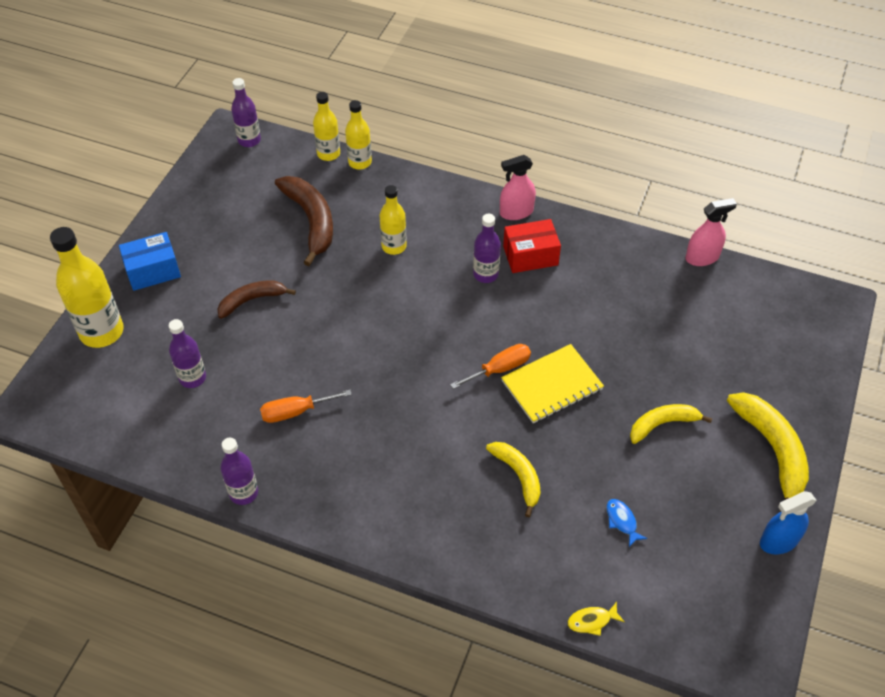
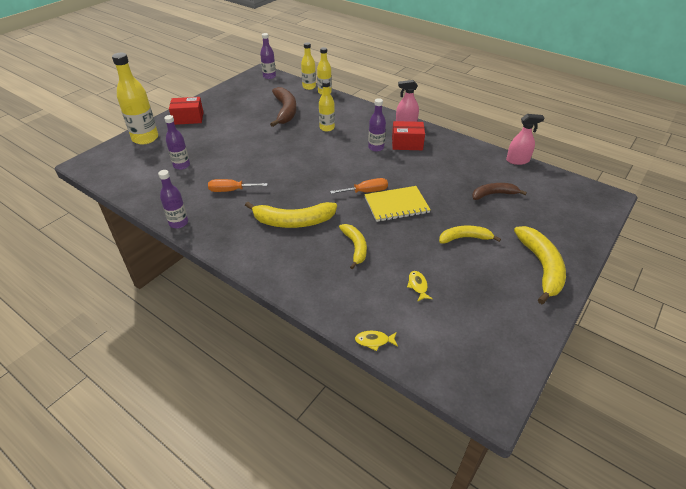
camera: 15 degrees right, 10 degrees down
blue box [119,232,181,291] -> red box [169,97,204,125]
brown banana [217,281,296,319] -> brown banana moved to [472,183,527,200]
blue fish [607,499,648,547] -> yellow fish [407,271,433,302]
blue spray bottle [760,491,817,554] -> none
none -> yellow banana [245,201,337,228]

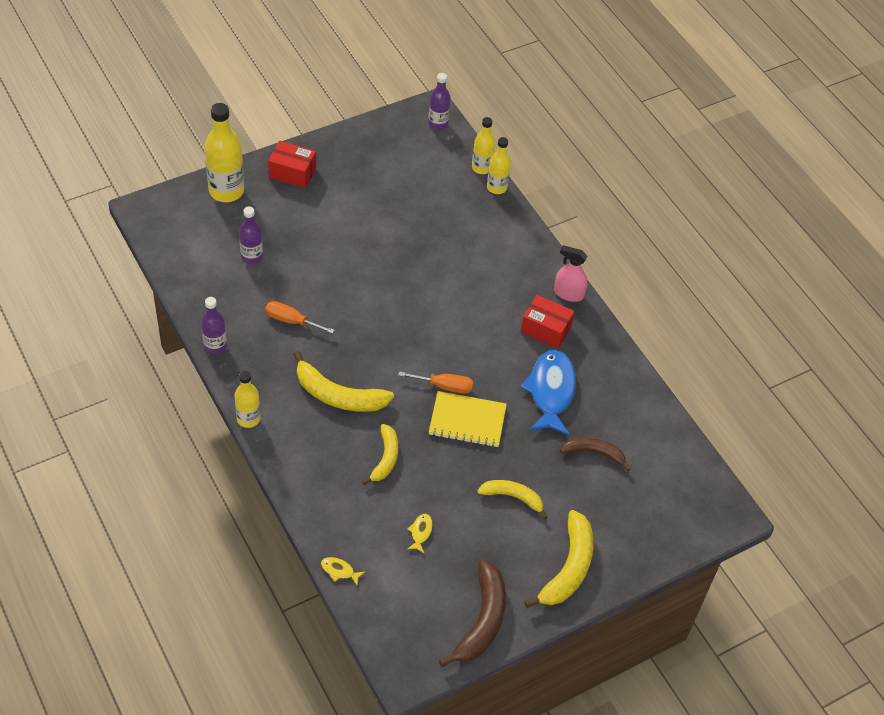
camera: 20 degrees right, 10 degrees up
brown banana [270,87,297,127] -> brown banana moved to [439,560,506,667]
yellow bottle [319,80,335,132] -> yellow bottle moved to [235,371,260,428]
purple bottle [368,98,386,152] -> none
pink spray bottle [506,114,544,165] -> none
none -> blue fish [520,350,576,436]

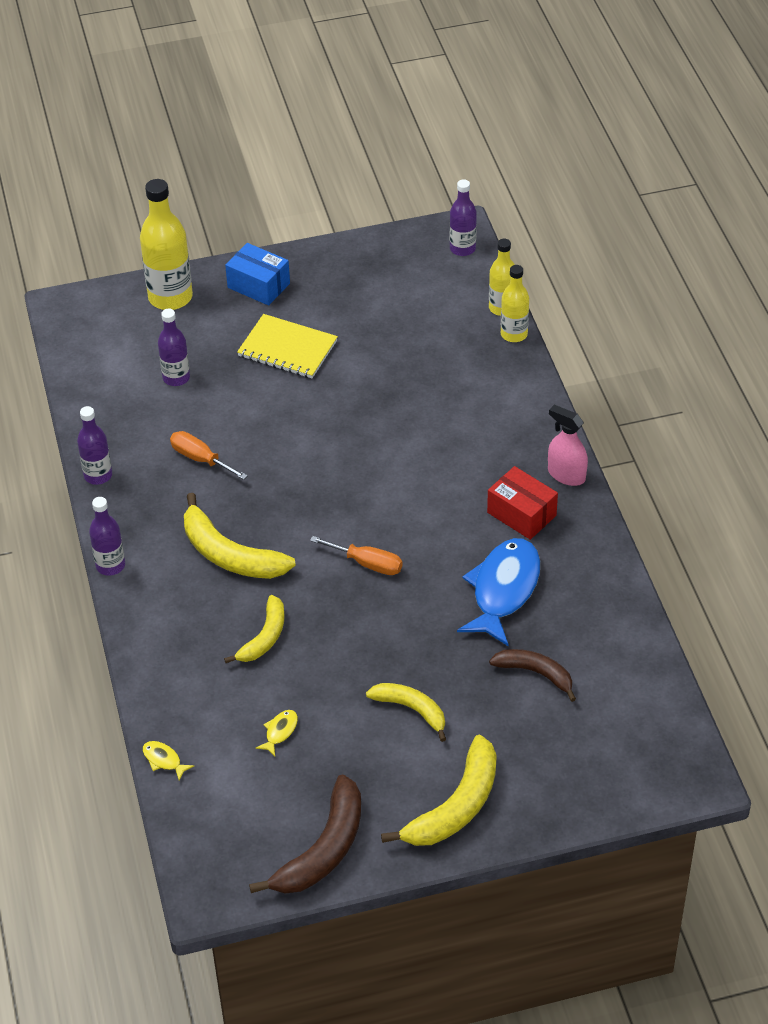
camera: 20 degrees right, 5 degrees down
yellow bottle [235,371,260,428] -> purple bottle [89,497,125,576]
red box [268,141,316,188] -> blue box [225,243,290,306]
yellow notebook [429,391,507,447] -> yellow notebook moved to [237,314,338,378]

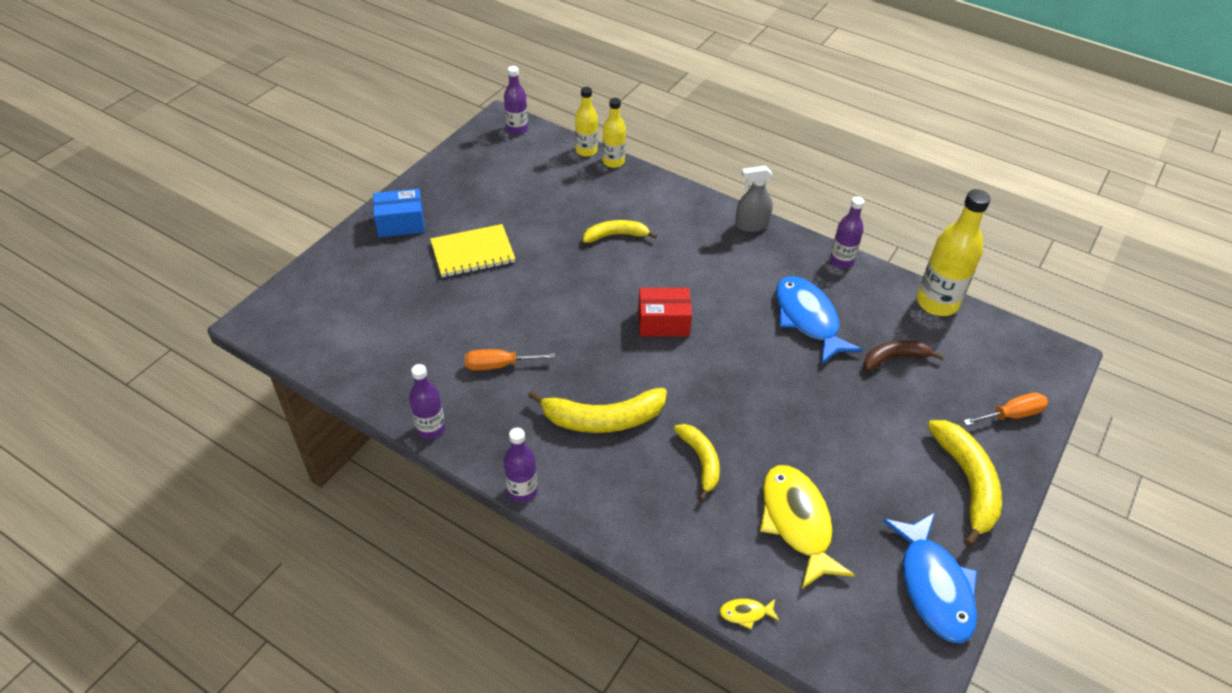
camera: 45 degrees left, 0 degrees up
yellow bottle [140,179,193,310] -> yellow bottle moved to [917,189,991,316]
purple bottle [158,309,190,386] -> purple bottle moved to [830,196,864,268]
brown banana [249,775,361,893] -> blue fish [883,513,977,643]
yellow fish [256,710,298,756] -> yellow fish [760,465,855,589], size x2.47
orange screwdriver [310,536,403,575] -> orange screwdriver moved to [963,393,1048,426]
yellow banana [366,683,446,742] -> yellow banana moved to [583,220,657,243]
red box [487,466,558,540] -> red box moved to [638,288,692,337]
pink spray bottle [548,405,588,486] -> grey spray bottle [735,166,773,232]

